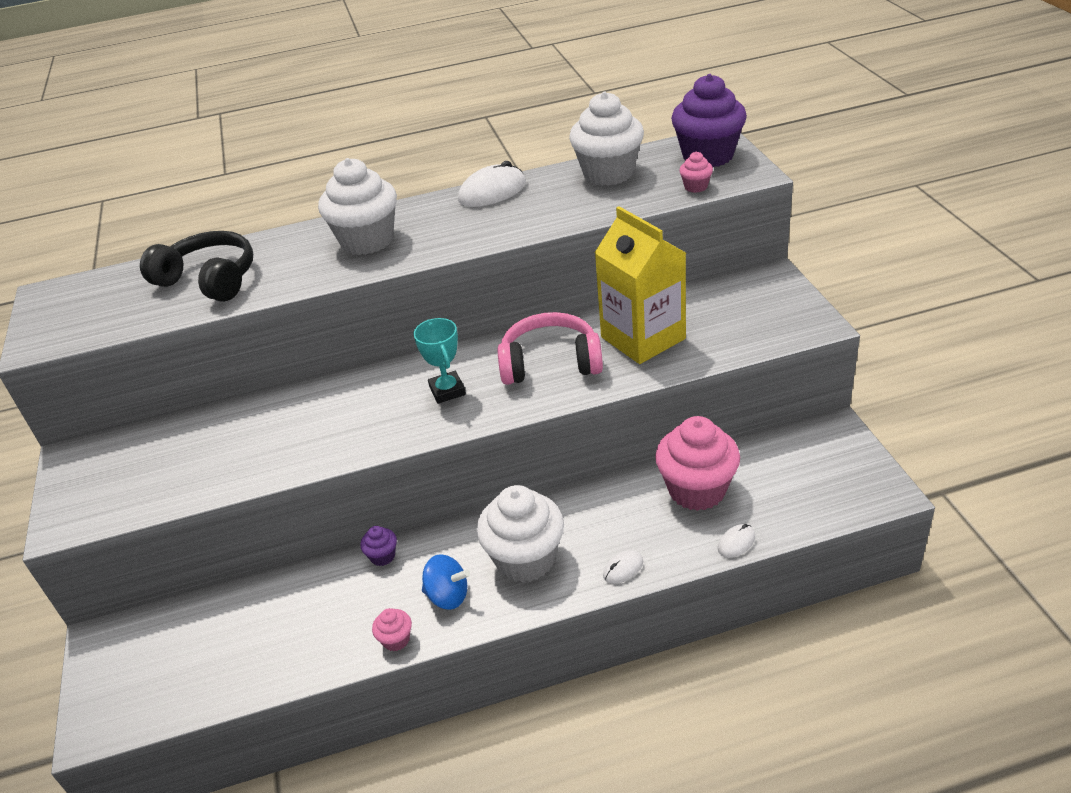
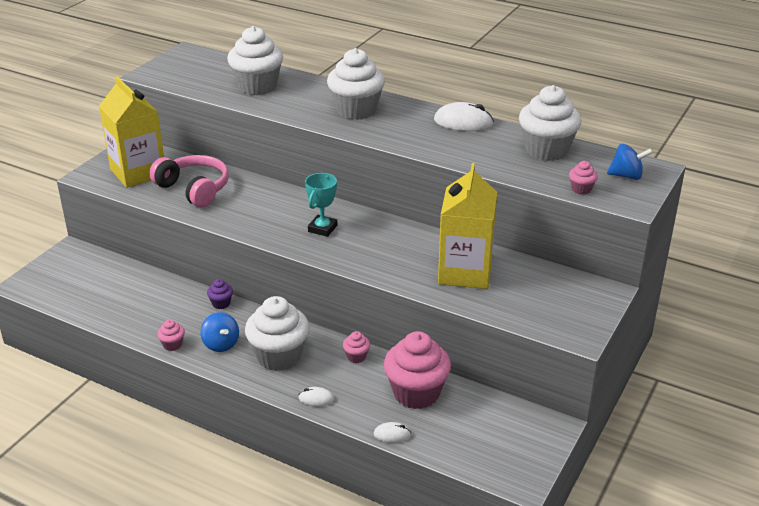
camera: 40 degrees right, 5 degrees down
black headphones [140,231,253,302] -> white cupcake [227,26,283,95]
pink headphones [497,312,603,385] -> pink headphones moved to [149,155,229,208]
purple cupcake [671,74,747,167] -> blue spinning top [607,144,653,180]
none -> yellow carton [99,76,164,188]
none -> pink cupcake [343,331,370,363]

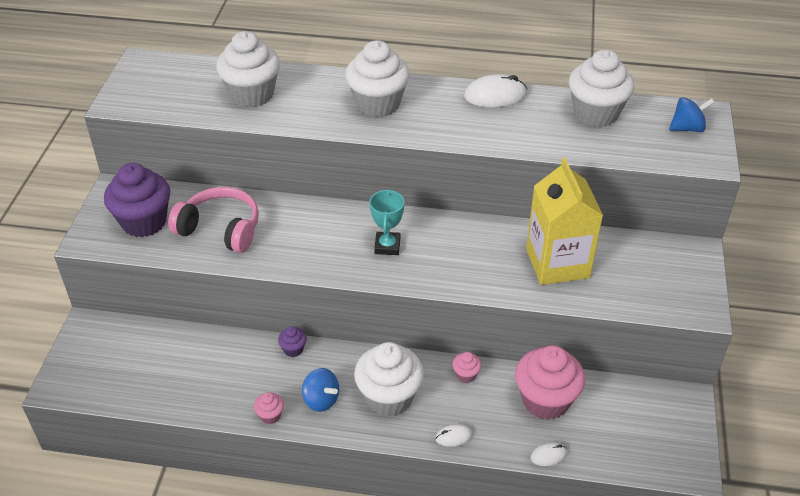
camera: 20 degrees left, 10 degrees up
yellow carton [99,76,164,188] -> purple cupcake [104,163,170,237]
pink cupcake [569,161,598,195] -> none

